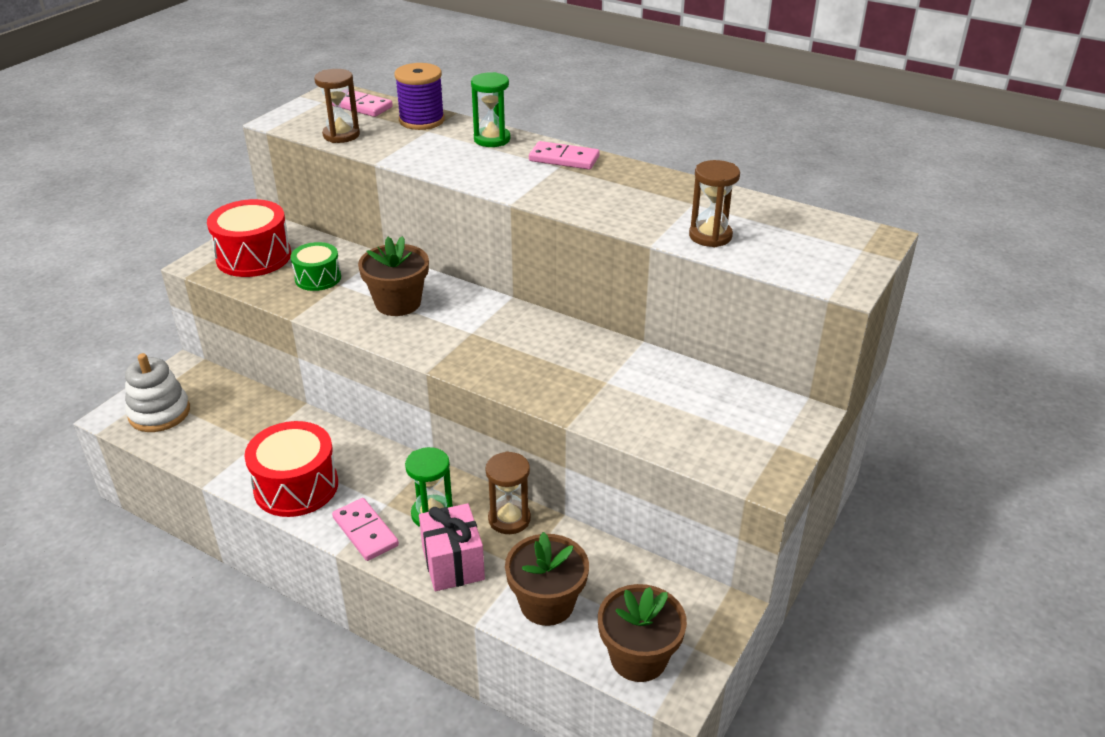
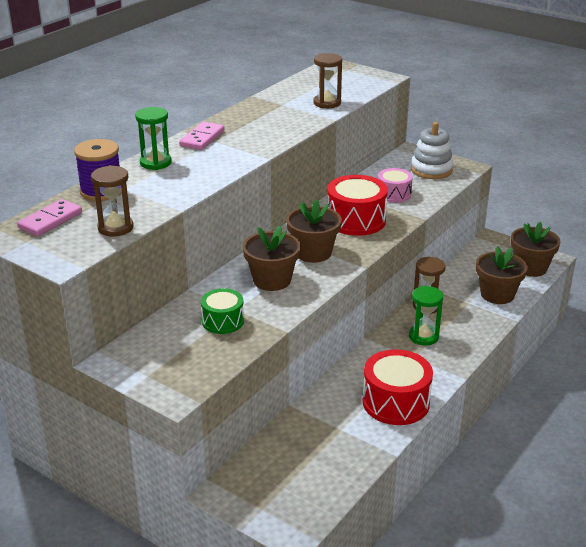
camera: 85 degrees left, 5 degrees down
white stacking toy [125,353,190,432] -> white stacking toy moved to [411,122,454,179]
red drum [207,199,291,277] -> red drum moved to [327,175,388,236]
pink domino [332,498,399,561] -> none
pink gift [419,503,485,591] -> none
none -> brown flower pot [286,199,342,263]
none -> pink drum [378,168,413,203]

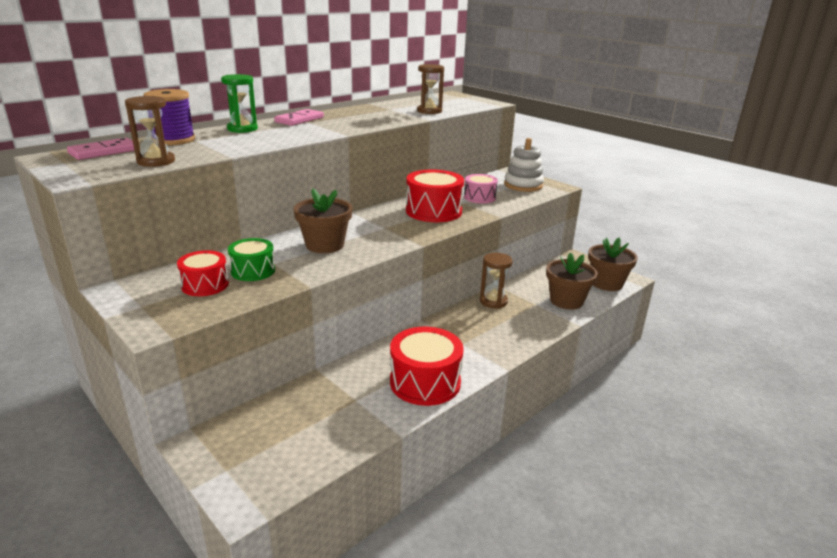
camera: 10 degrees right, 5 degrees down
brown flower pot [286,199,342,263] -> none
green hourglass [409,286,443,346] -> none
none -> red drum [177,250,229,296]

